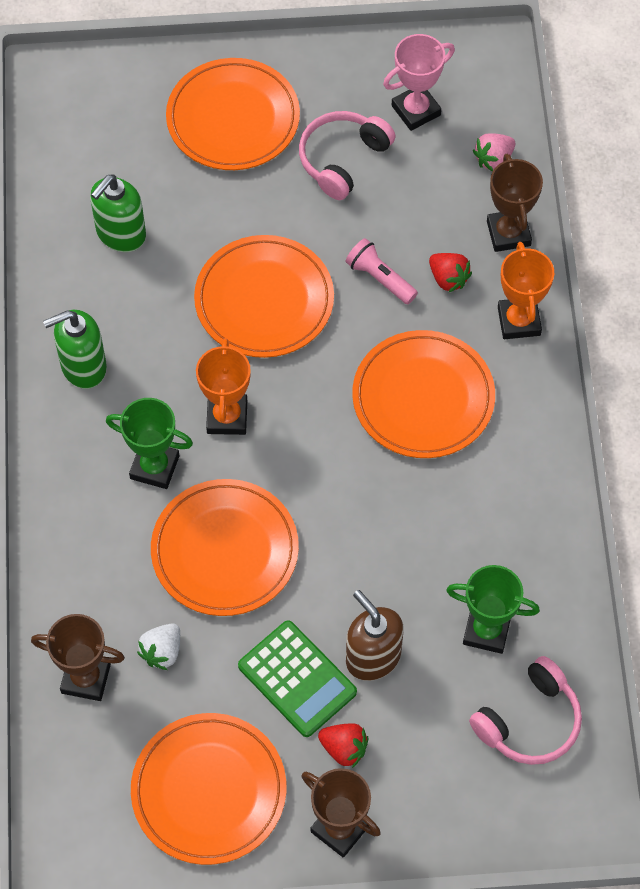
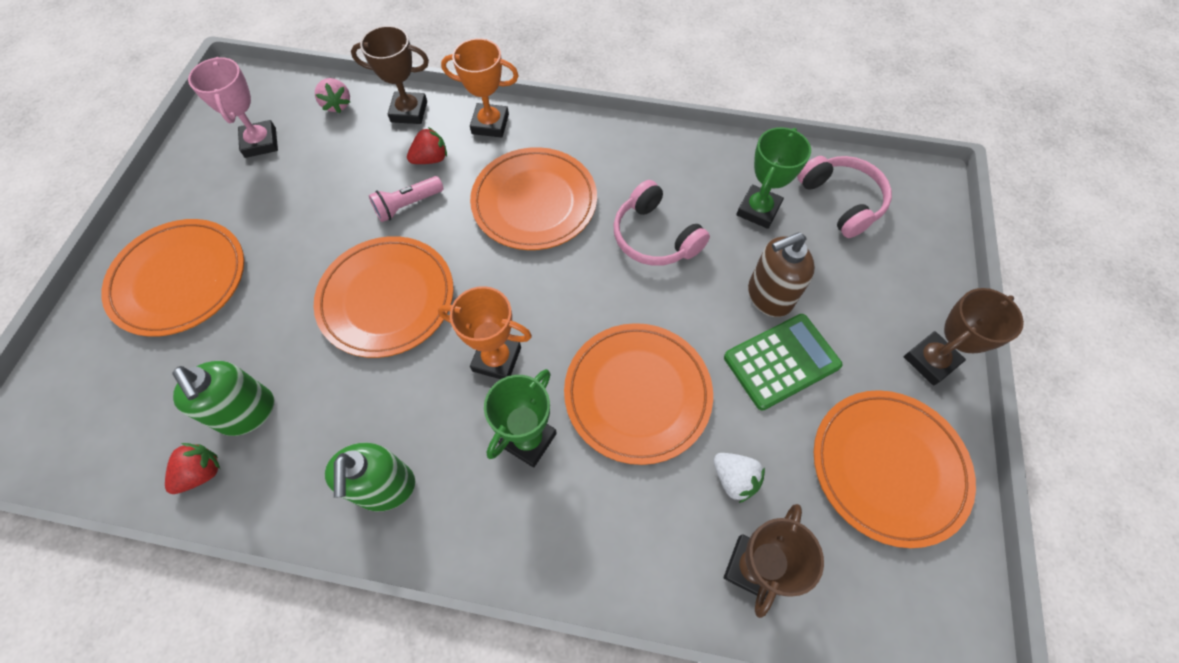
camera: 75 degrees left, 0 degrees up
pink headphones [299,111,396,200] -> pink headphones moved to [614,180,710,266]
red strawberry [318,723,369,768] -> red strawberry moved to [165,443,220,494]

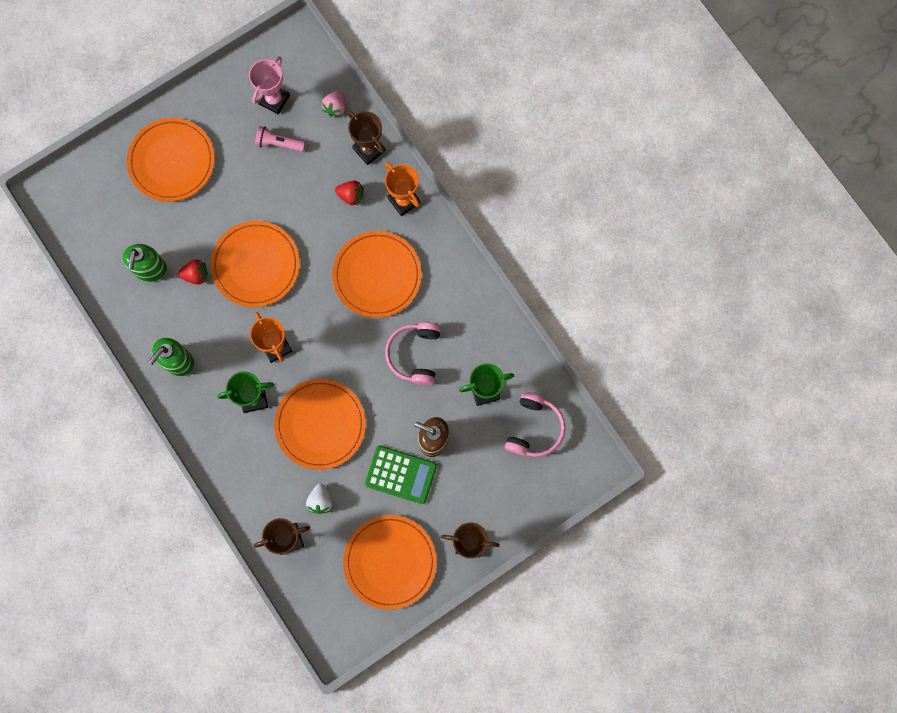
camera: 45 degrees right, 15 degrees up
red strawberry [165,443,220,494] -> red strawberry moved to [178,259,208,285]
pink flashlight [369,176,444,222] -> pink flashlight moved to [255,126,305,152]

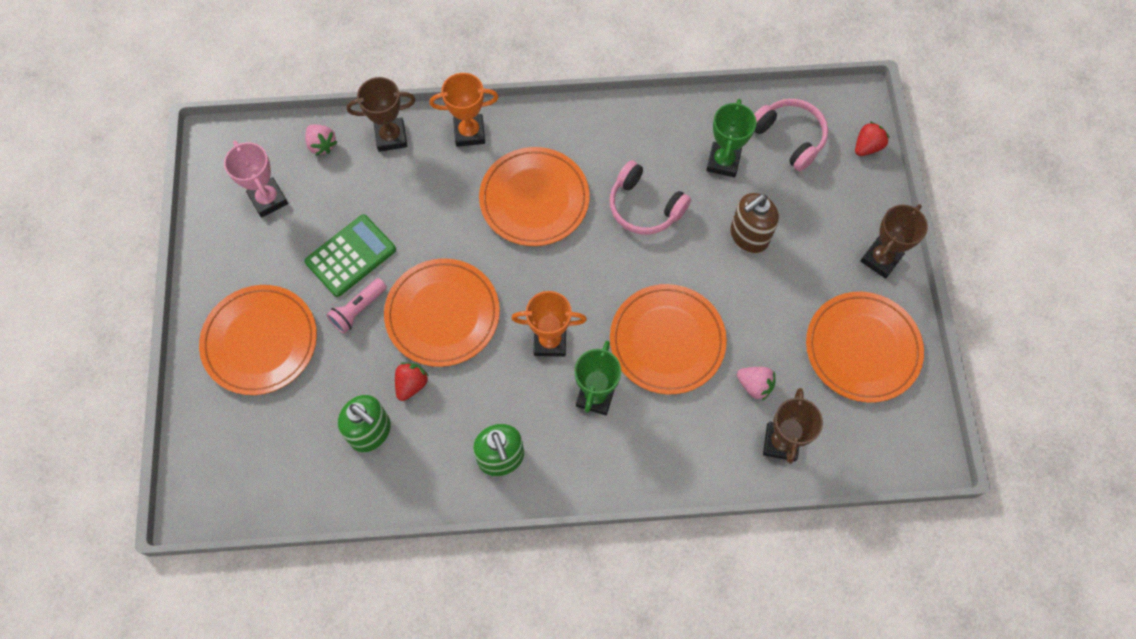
camera: 60 degrees left, 10 degrees down
pink flashlight [255,126,305,152] -> pink flashlight moved to [327,278,387,334]
white strawberry [306,484,332,514] -> pink strawberry [737,367,776,401]
red strawberry [335,181,364,205] -> red strawberry moved to [855,121,890,156]
green calculator [365,445,437,504] -> green calculator moved to [305,215,396,297]

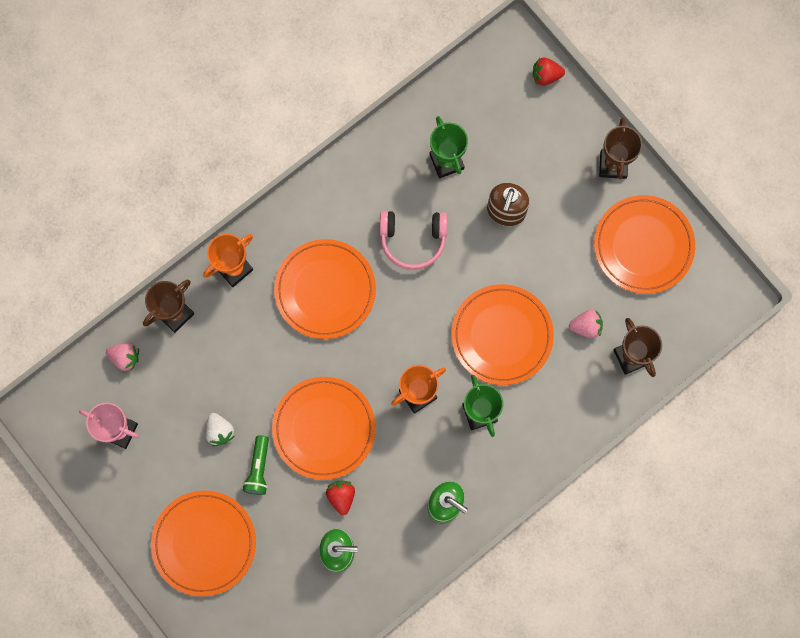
camera: 35 degrees left, 10 degrees up
green calculator [305,215,396,297] -> white strawberry [206,413,235,446]
pink flashlight [327,278,387,334] -> green flashlight [243,435,269,495]
pink headphones [754,99,828,171] -> none
red strawberry [855,121,890,156] -> red strawberry turned 105 degrees counterclockwise [533,58,565,86]

